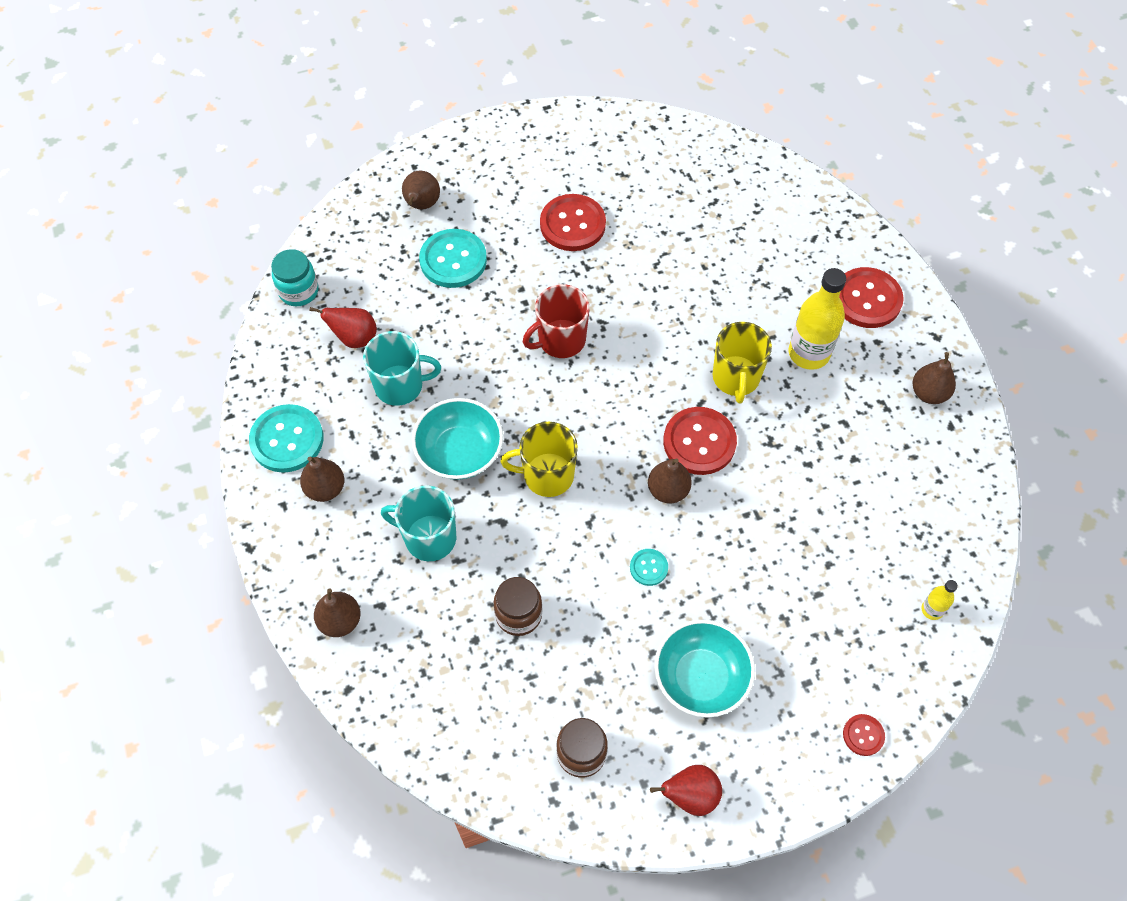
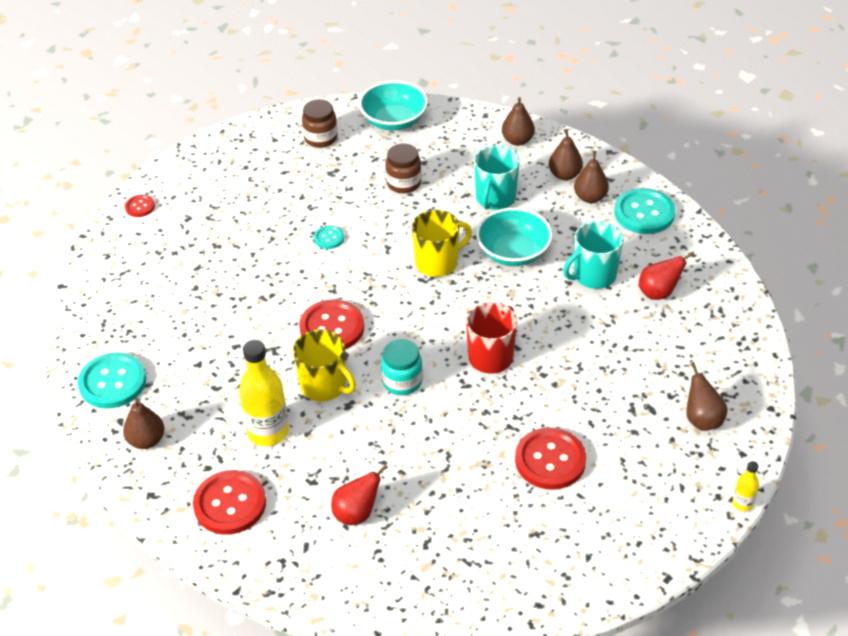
camera: 155 degrees right, 15 degrees down
turquoise jar [271,249,318,306] -> turquoise jar moved to [381,339,423,395]
turquoise mug [381,485,456,561] -> turquoise mug turned 120 degrees clockwise [474,145,520,210]
turquoise button [419,229,487,288] -> turquoise button moved to [78,352,146,409]
brown pear [648,458,692,503] -> brown pear moved to [549,129,583,180]
red pear [650,765,722,816] -> red pear moved to [331,464,388,525]
turquoise bowl [654,620,755,718] -> turquoise bowl moved to [359,81,428,131]
yellow mug [712,322,772,403] -> yellow mug turned 150 degrees clockwise [293,329,356,402]
yellow bottle [921,580,958,620] -> yellow bottle moved to [733,461,759,511]

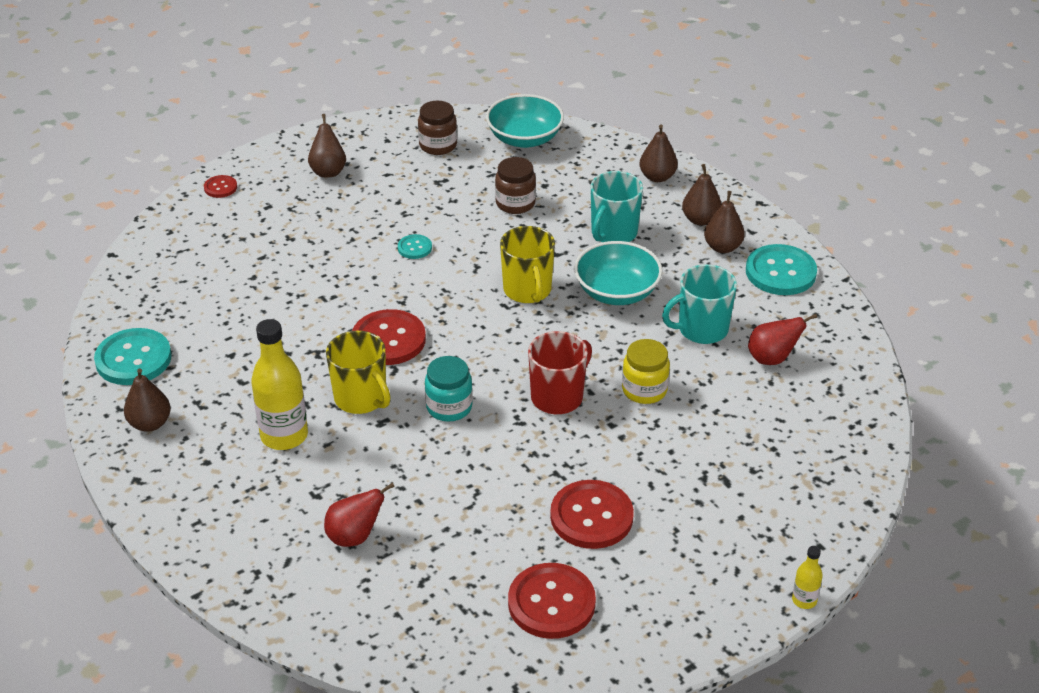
camera: 10 degrees right, 5 degrees down
red button [193,470,266,535] -> red button moved to [508,563,596,639]
yellow mug [412,210,472,277] -> yellow mug turned 90 degrees clockwise [500,226,555,303]
brown pear [687,362,727,431] -> brown pear moved to [308,114,346,178]
none -> yellow jar [622,339,670,404]

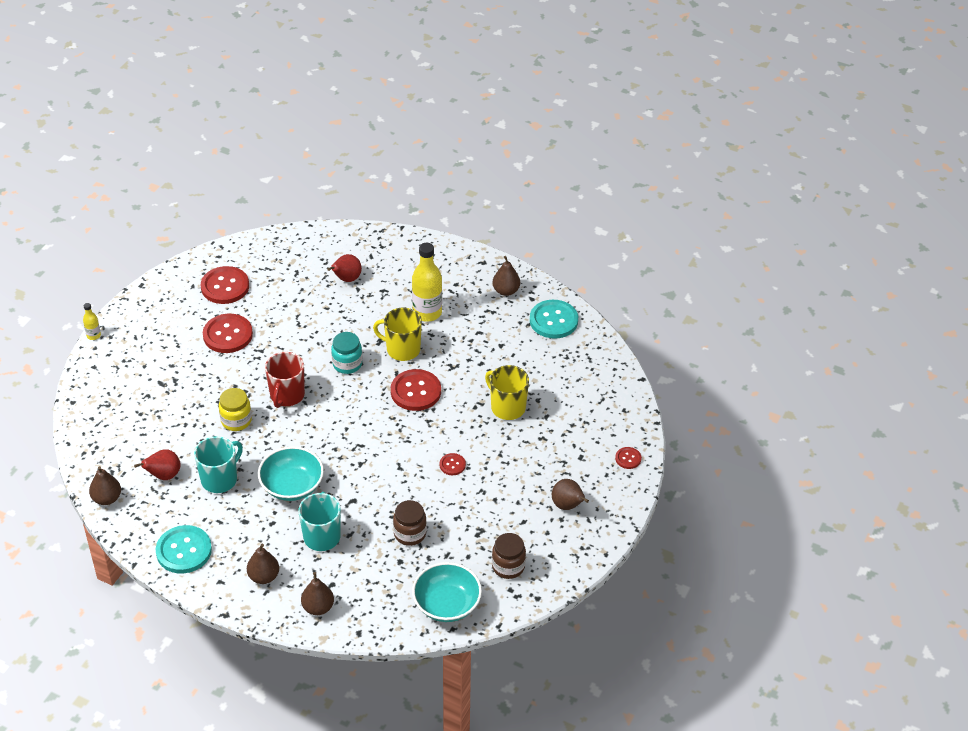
camera: 150 degrees right, 5 degrees up
turquoise button [398,234,432,259] -> red button [440,453,466,475]
yellow mug [500,226,555,303] -> yellow mug moved to [485,365,529,420]
brown pear [704,191,745,253] -> brown pear moved to [89,466,121,505]

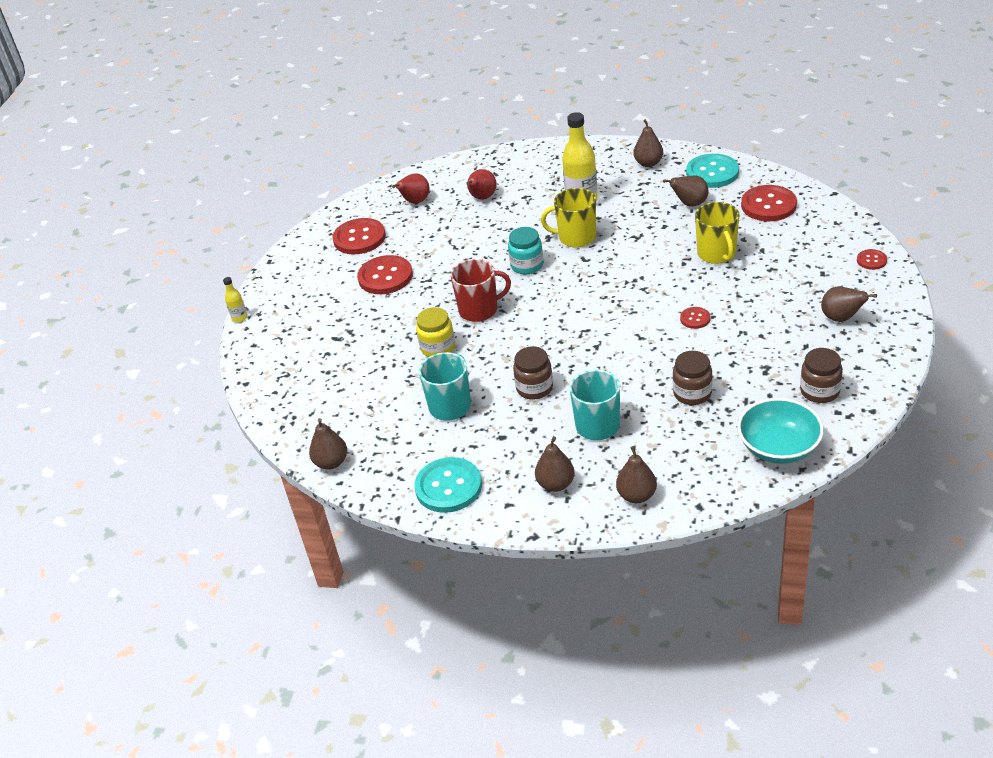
camera: 10 degrees left, 5 degrees down
red pear [134,449,180,480] -> red pear moved to [392,173,429,204]
turquoise bowl [258,446,324,501] -> brown jar [513,346,553,400]
red mug [265,352,305,408] -> red mug turned 105 degrees counterclockwise [450,259,511,322]
red button [391,369,441,411] -> red button moved to [741,185,797,221]
yellow mug [485,365,529,420] -> yellow mug turned 135 degrees counterclockwise [695,202,739,264]
none -> brown pear [663,176,709,207]

